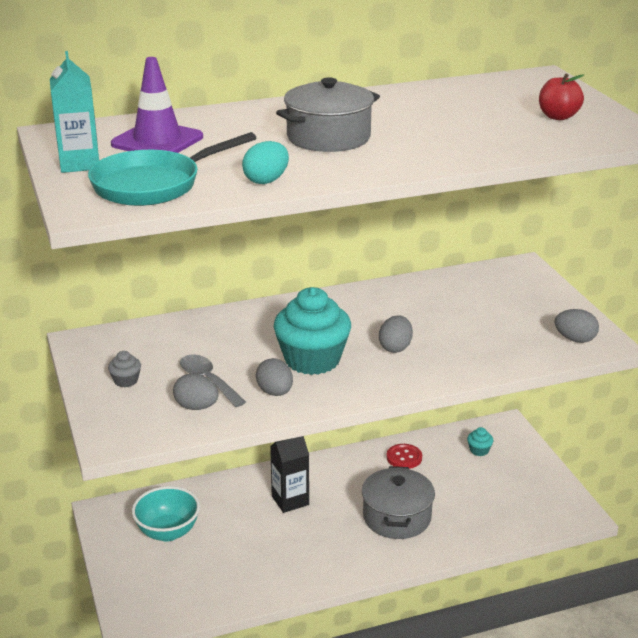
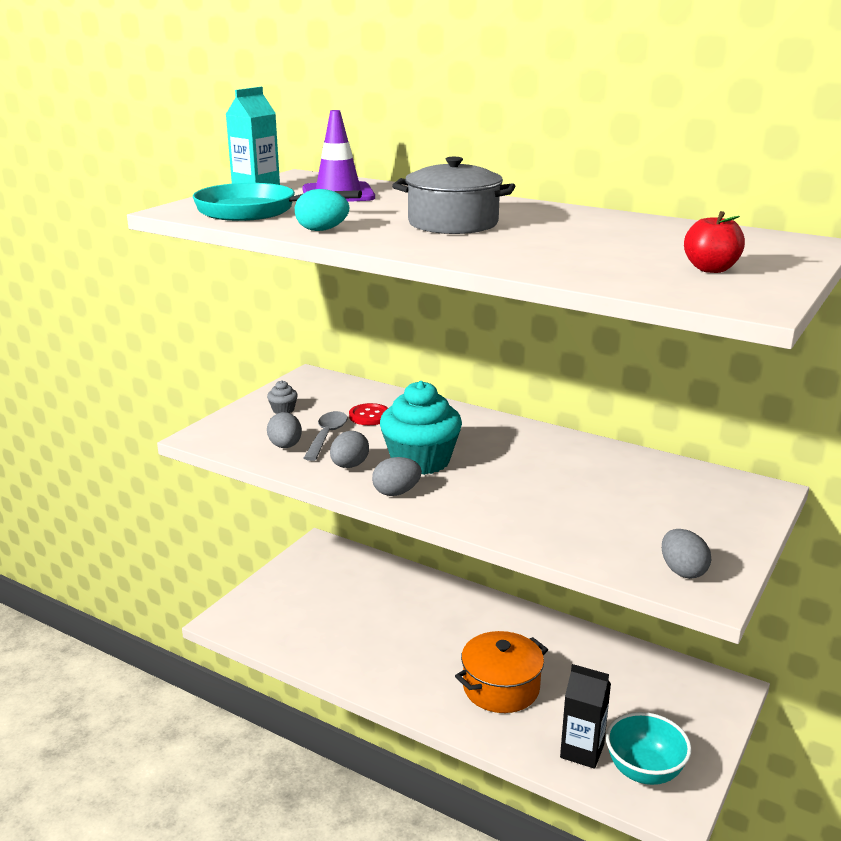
camera: 50 degrees right, 5 degrees down
turquoise bowl [132,486,200,541] -> turquoise bowl moved to [606,712,692,785]
black carton [270,436,309,513] -> black carton moved to [560,664,611,769]
grey pot [362,466,435,539] -> orange pot [455,631,548,713]
grey egg [379,315,413,353] -> grey egg moved to [372,457,422,496]
red button [386,444,422,469] -> red button moved to [349,403,388,425]
turquoise cupcake [467,427,493,456] -> none

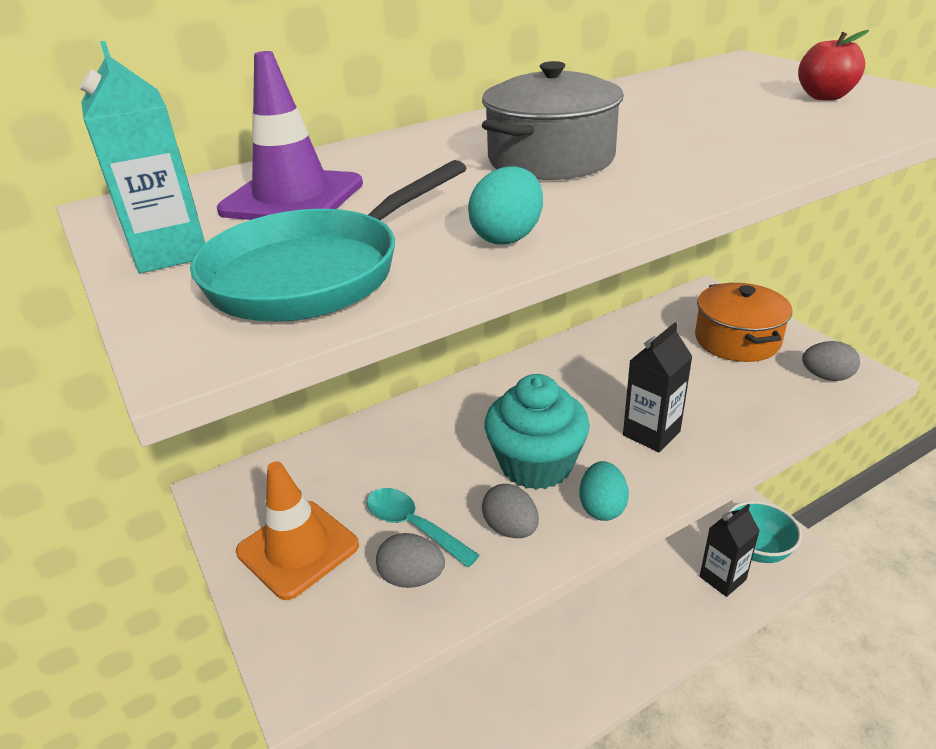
camera: 60 degrees left, 10 degrees up
grey cupcake [267,380,298,414] -> orange traffic cone [236,461,359,600]
grey spoon [304,411,348,461] -> turquoise spoon [367,488,480,568]
red button [349,403,388,425] -> none
grey egg [372,457,422,496] -> turquoise egg [579,461,629,521]
orange pot [455,631,548,713] -> orange pot moved to [695,283,792,362]
none -> black carton [623,323,693,452]

